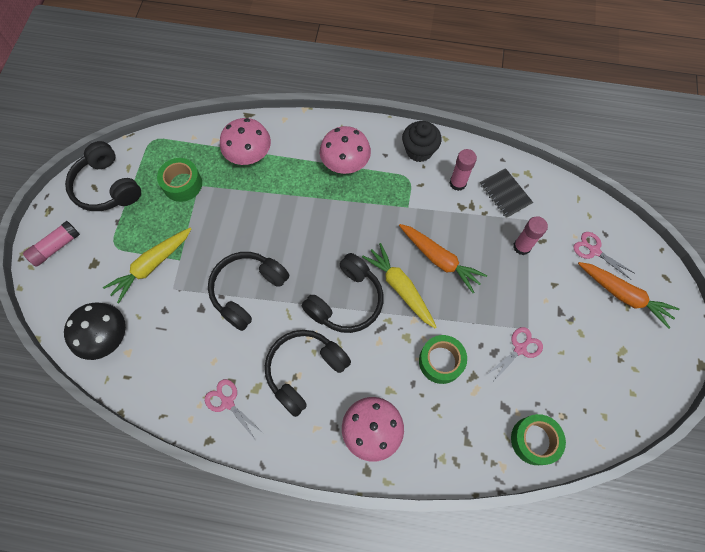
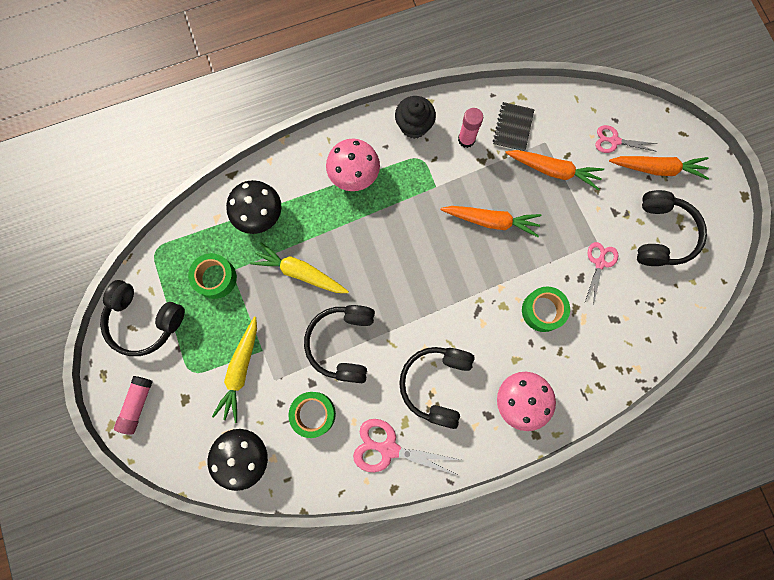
camera: 30 degrees left, 10 degrees up
pink scissors [205,379,263,439] -> pink scissors [353,419,460,476], size x1.58
pink mushroom [220,118,271,165] -> black mushroom [226,180,282,234]
black headphones [302,253,384,333] -> black headphones moved to [637,190,707,266]
yellow carrot [362,243,437,328] -> yellow carrot moved to [250,242,349,293]
black notebook [480,168,533,218] -> black notebook turned 75 degrees clockwise [493,102,535,151]
green tape [511,414,566,465] -> green tape moved to [288,392,336,438]
pink glue stick [513,216,548,255] -> orange carrot [505,150,604,190]

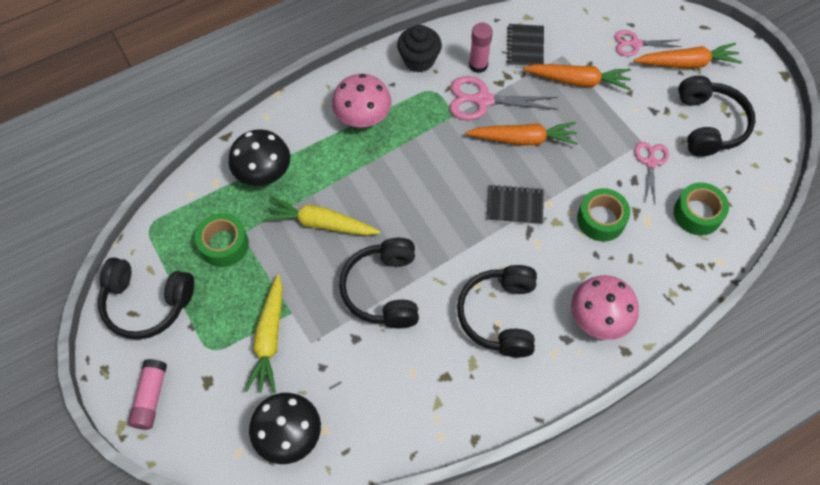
camera: 10 degrees left, 15 degrees down
green tape [288,392,336,438] -> green tape moved to [674,182,729,236]
pink scissors [353,419,460,476] -> pink scissors moved to [449,76,558,120]
none -> black notebook [487,184,544,225]

